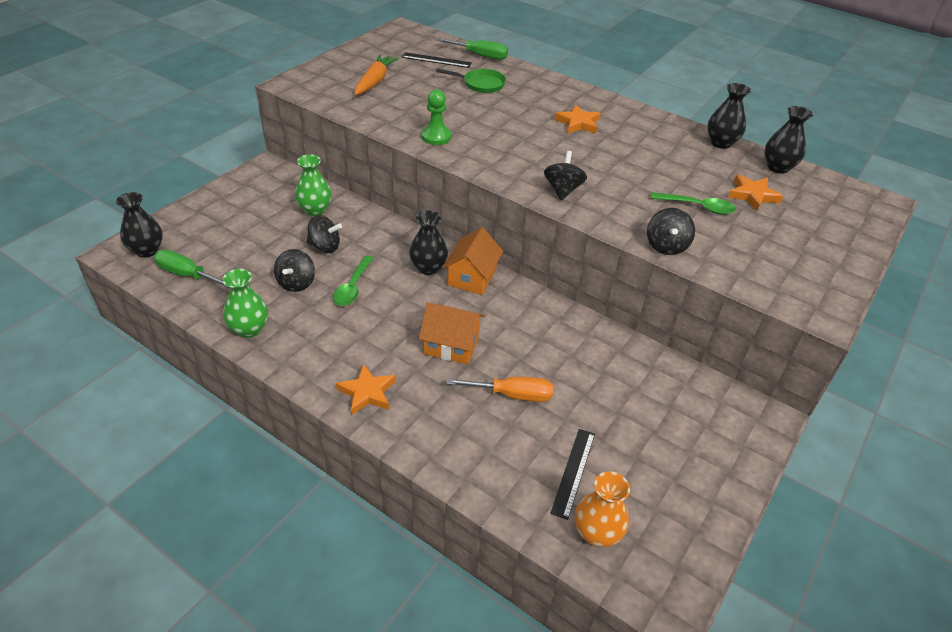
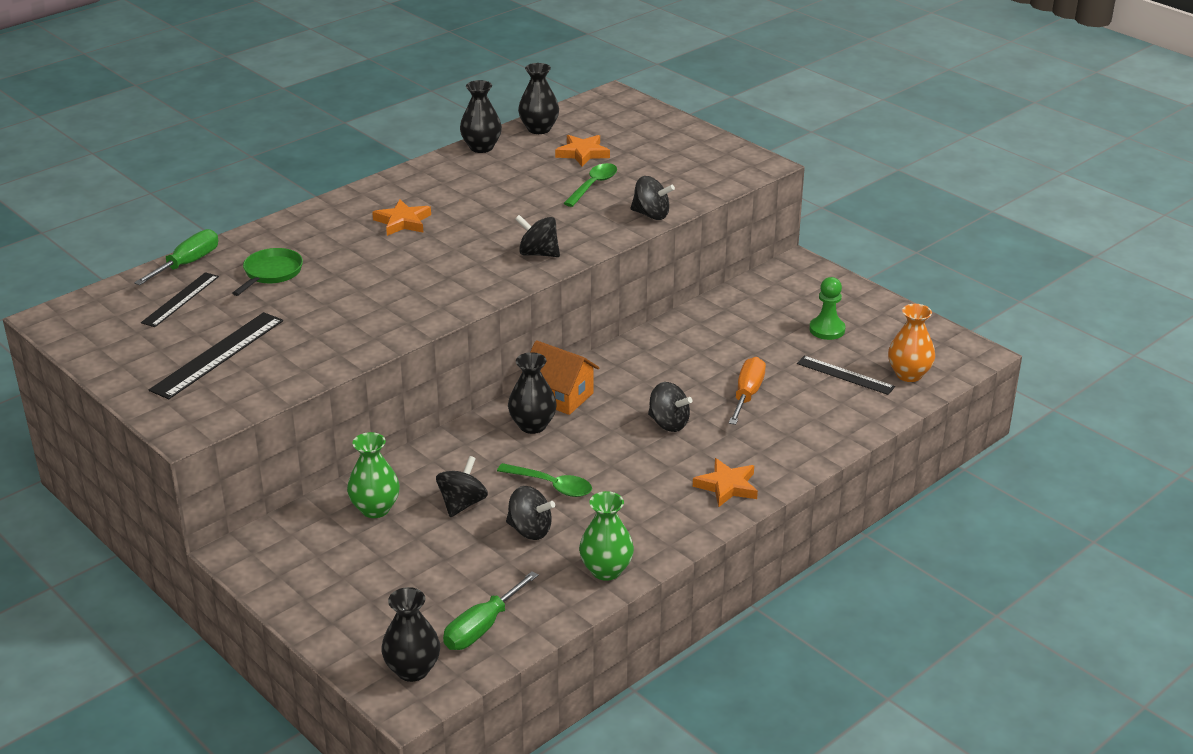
camera: 75 degrees left, 10 degrees down
orange carrot [355,54,399,95] -> black ruler [149,312,283,399]
orange house [419,302,485,365] -> black spinning top [648,382,692,432]
green pawn [421,89,451,145] -> green pawn moved to [809,277,845,340]

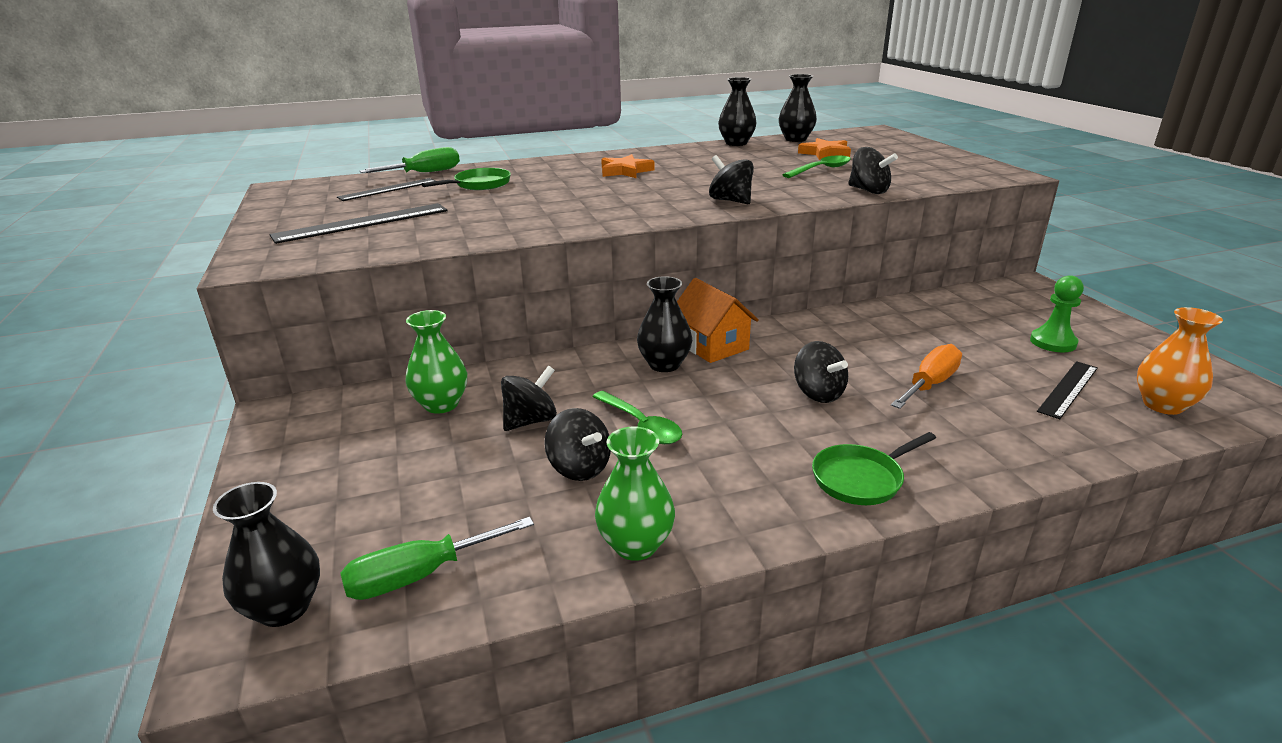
camera: 25 degrees right, 5 degrees down
orange star [693,458,758,507] -> green pan [812,432,936,505]
black ruler [797,356,895,395] -> black ruler turned 75 degrees clockwise [1037,361,1098,419]

